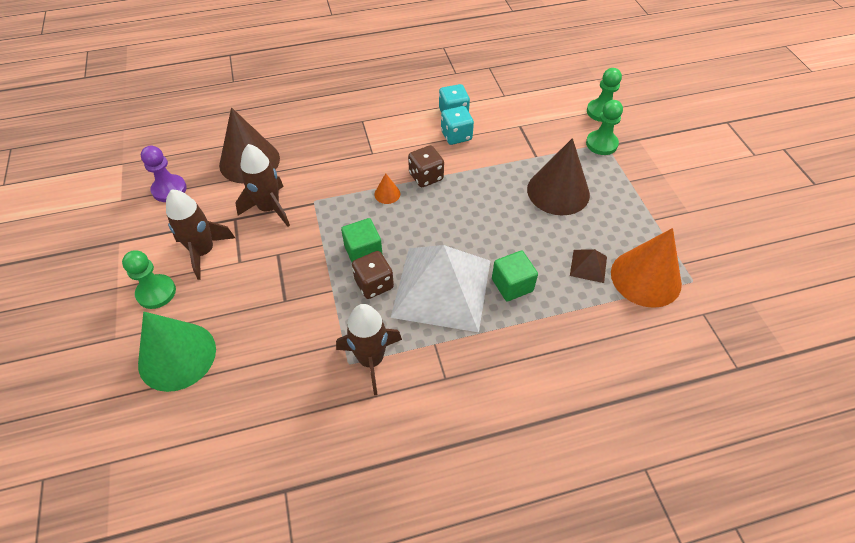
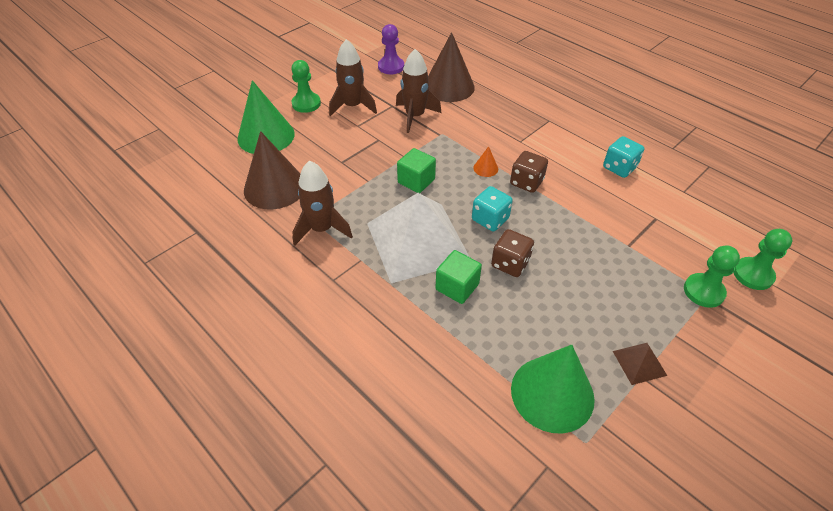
camera: 60 degrees right, 5 degrees down
brown dice [352,251,394,299] -> brown dice moved to [491,229,534,277]
turquoise dice [441,106,474,145] -> turquoise dice moved to [472,186,513,231]
brown cone [527,138,590,215] -> brown cone moved to [244,131,300,210]
brown pyramid [570,249,607,283] -> brown pyramid moved to [613,343,667,385]
orange cone [611,228,682,308] -> green cone [511,344,595,434]

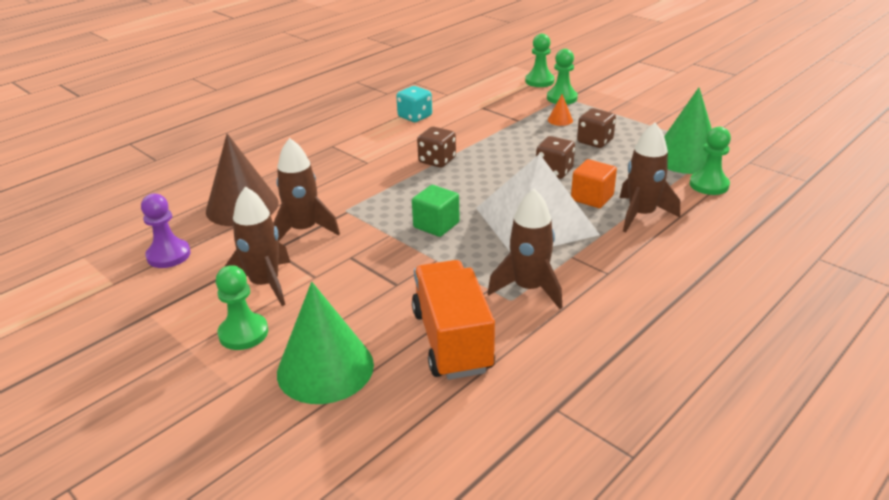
camera: 90 degrees left, 15 degrees down
brown cone [244,131,300,210] -> orange truck [412,260,495,380]
green cube [435,250,482,304] -> orange cube [571,159,617,208]
turquoise dice [472,186,513,231] -> none
orange cone [473,146,498,177] -> orange cone moved to [548,94,573,126]
brown pyramid [613,343,667,385] -> none
none -> brown dice [577,108,616,148]
none -> brown rocket [620,123,680,232]
none -> green pawn [689,127,731,195]

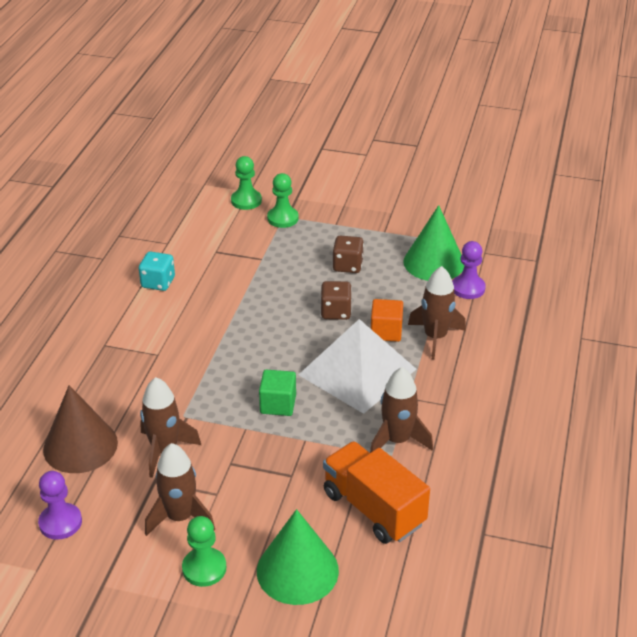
camera: 30 degrees left, 5 degrees up
brown dice [417,127,456,168] -> none
orange cone [548,94,573,126] -> none
green pawn [689,127,731,195] -> purple pawn [452,241,486,299]

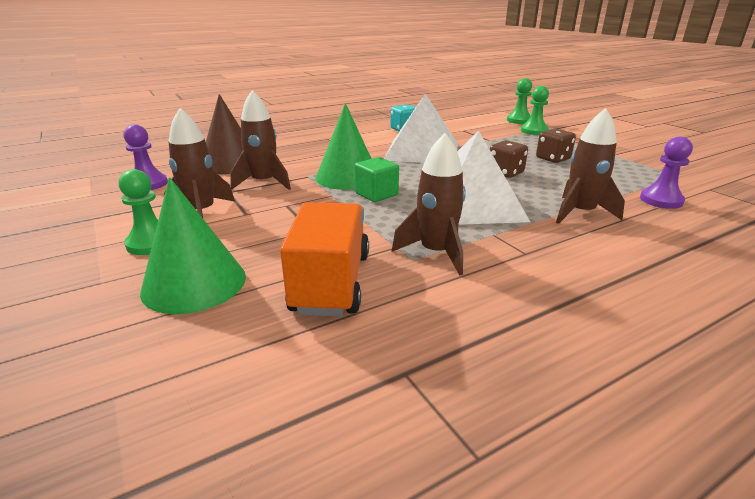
camera: 45 degrees right, 10 degrees down
orange cube [371,299,403,342] -> none
green cone [403,205,464,281] -> green cone moved to [316,103,372,190]
none -> white pyramid [384,94,458,163]

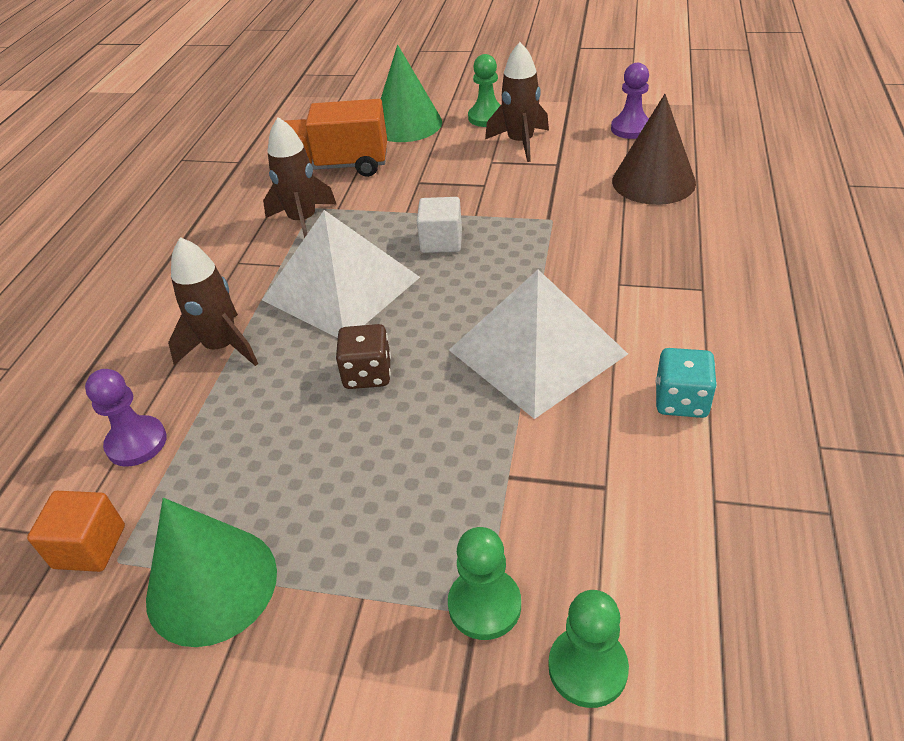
camera: 135 degrees right, 15 degrees up
brown rocket [230,90,291,190] -> none
orange truck [280,202,369,317] -> orange truck turned 135 degrees clockwise [285,99,387,177]
green cone [316,103,372,190] -> green cone moved to [146,498,277,647]
green cube [355,157,399,202] -> white cube [417,197,462,253]
brown dice [536,128,576,163] -> none
none -> orange cube [27,491,125,572]

